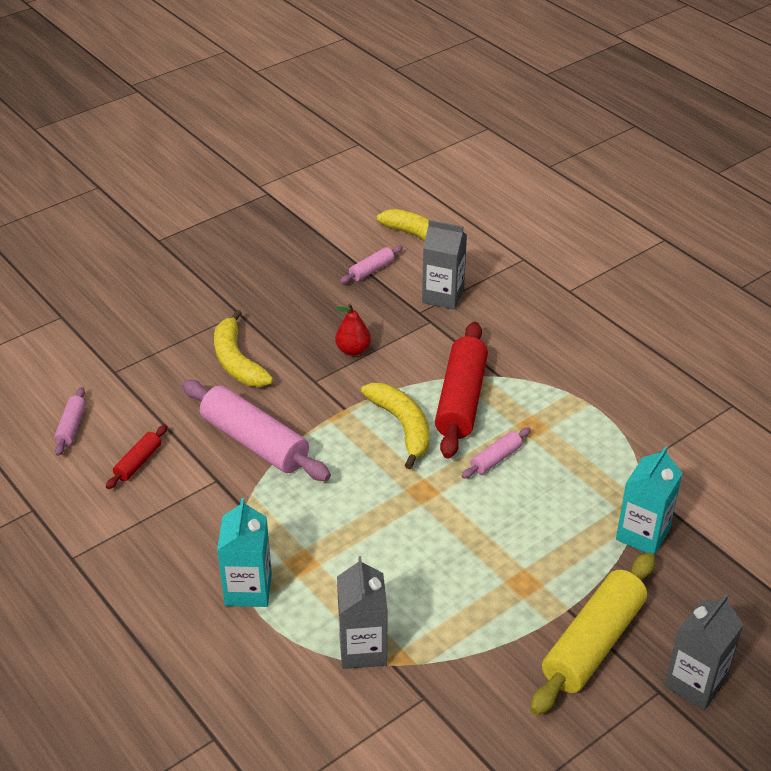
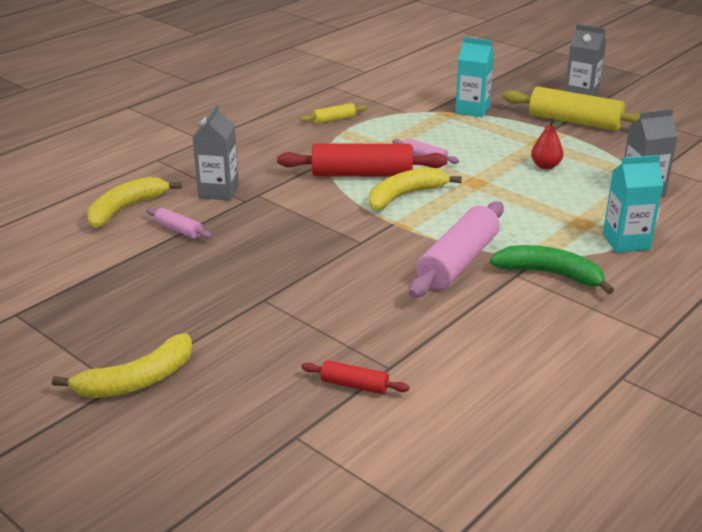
camera: 100 degrees left, 10 degrees down
pink rolling pin [54,387,86,456] -> none
red rolling pin [106,425,167,489] -> red rolling pin moved to [301,360,409,394]
yellow banana [214,310,273,387] -> yellow banana moved to [52,333,192,398]
red pear [335,304,371,356] -> red pear moved to [531,117,565,169]
none -> yellow rolling pin [300,103,367,124]
none -> green banana [490,245,614,294]

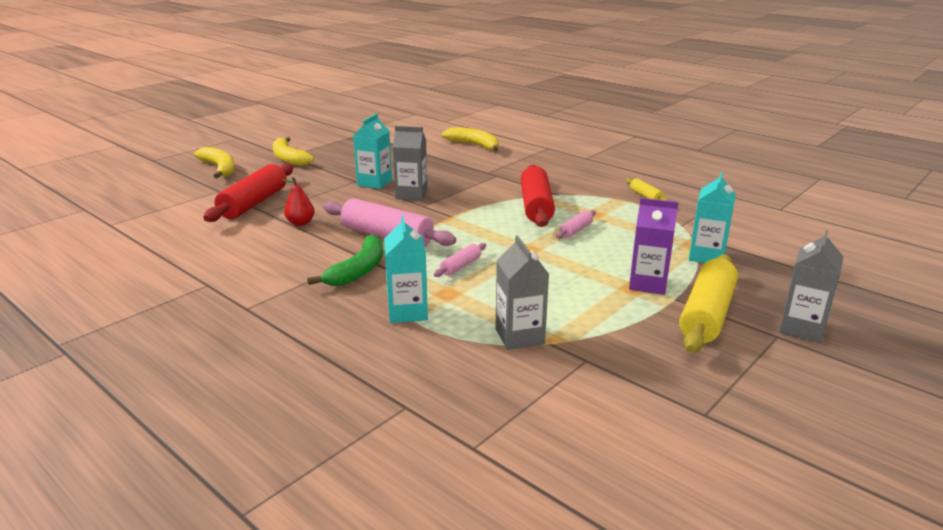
camera: 90 degrees right, 5 degrees down
pink rolling pin [146,208,212,239] -> pink rolling pin moved to [434,243,486,277]
grey carton [193,105,239,201] -> grey carton moved to [393,126,428,201]
red rolling pin [301,360,409,394] -> red rolling pin [203,163,293,222], size x2.10
yellow banana [369,168,462,210] -> yellow banana moved to [194,147,235,178]
red pear [531,117,565,169] -> red pear moved to [281,177,314,226]
none -> turquoise carton [353,114,392,189]
none -> purple carton [629,198,678,295]

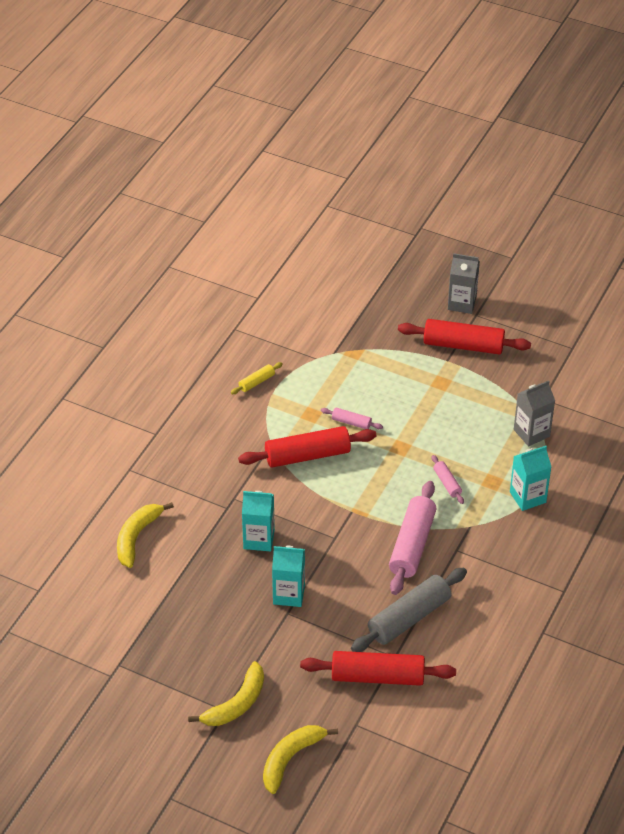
camera: 105 degrees left, 20 degrees up
red pear [281,177,314,226] -> grey rolling pin [351,568,467,652]
green banana [307,234,383,286] -> none
grey carton [393,126,428,201] -> none
pink rolling pin [434,243,486,277] -> pink rolling pin turned 45 degrees clockwise [432,455,464,504]
purple carton [629,198,678,295] -> none
yellow rolling pin [679,254,738,353] -> red rolling pin [398,319,531,354]
turquoise carton [689,172,736,263] -> turquoise carton moved to [242,491,275,551]

